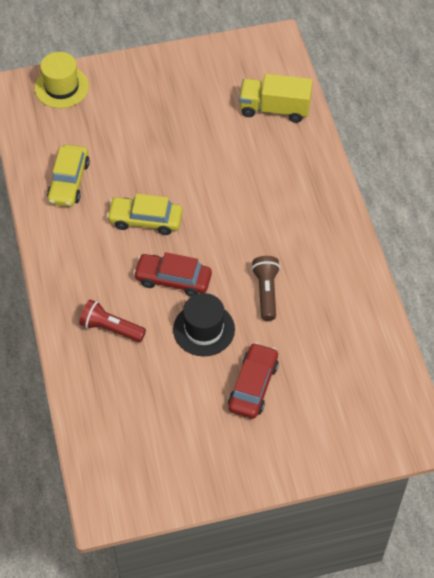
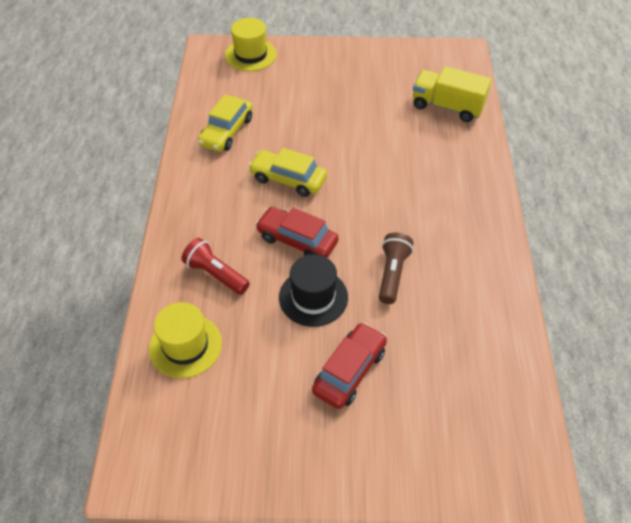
camera: 15 degrees right, 5 degrees down
none -> yellow hat [149,302,222,378]

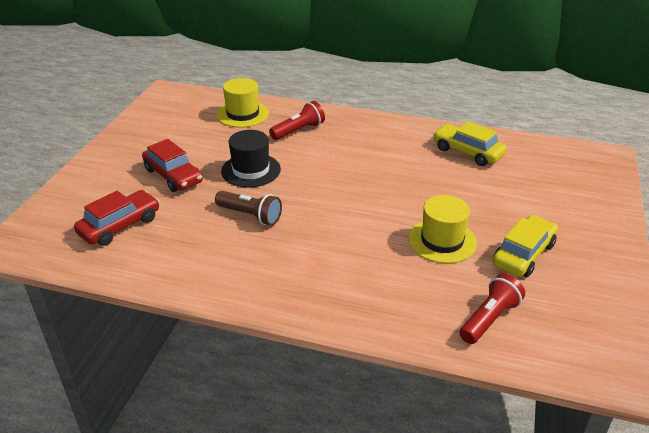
camera: 105 degrees right, 15 degrees down
yellow hat [225,18,277,71] -> yellow hat moved to [408,195,477,264]
yellow car [248,148,327,197] -> yellow car moved to [493,215,558,277]
red car [255,207,339,258] -> red car moved to [74,190,159,246]
yellow truck [413,66,492,122] -> red flashlight [459,274,525,344]

